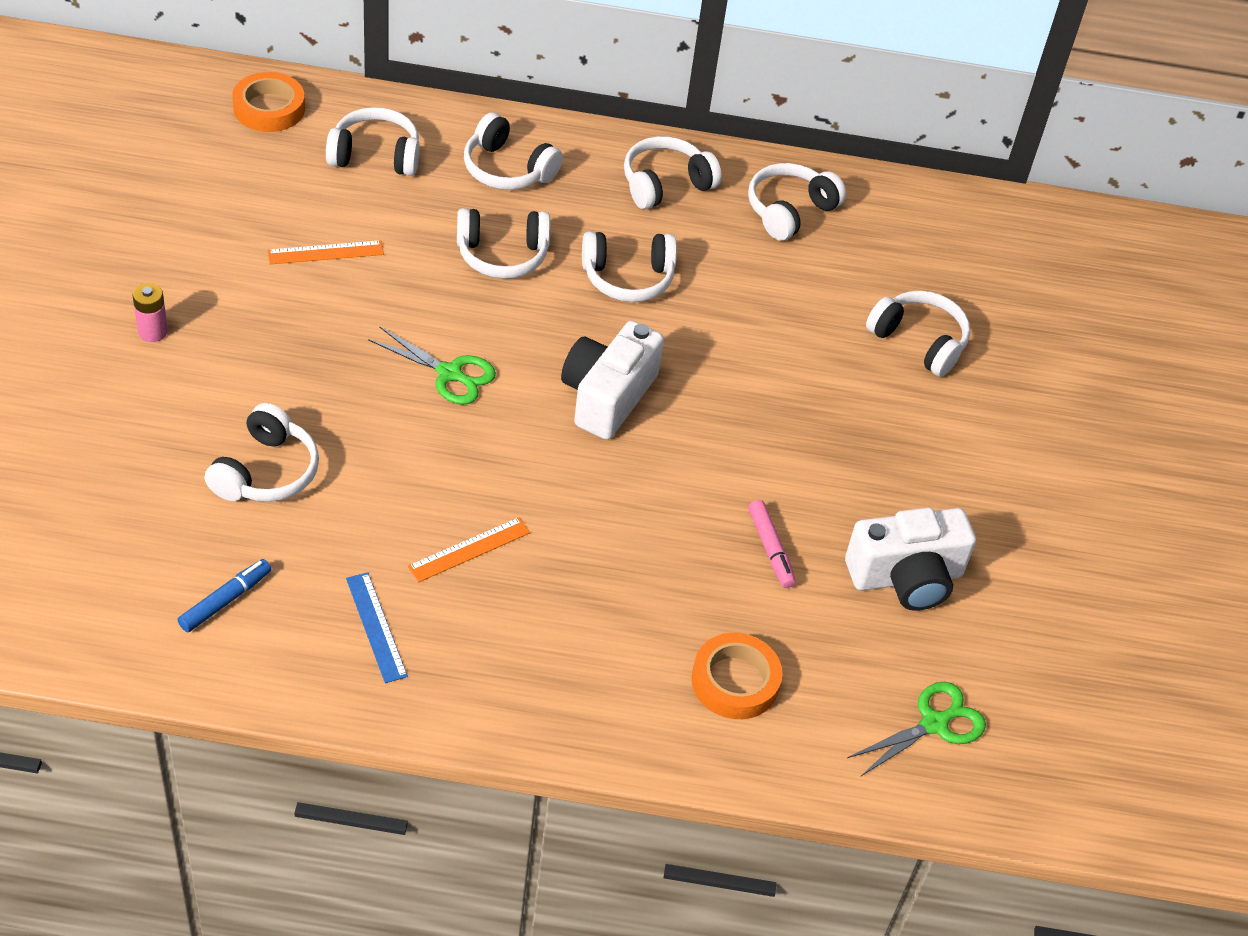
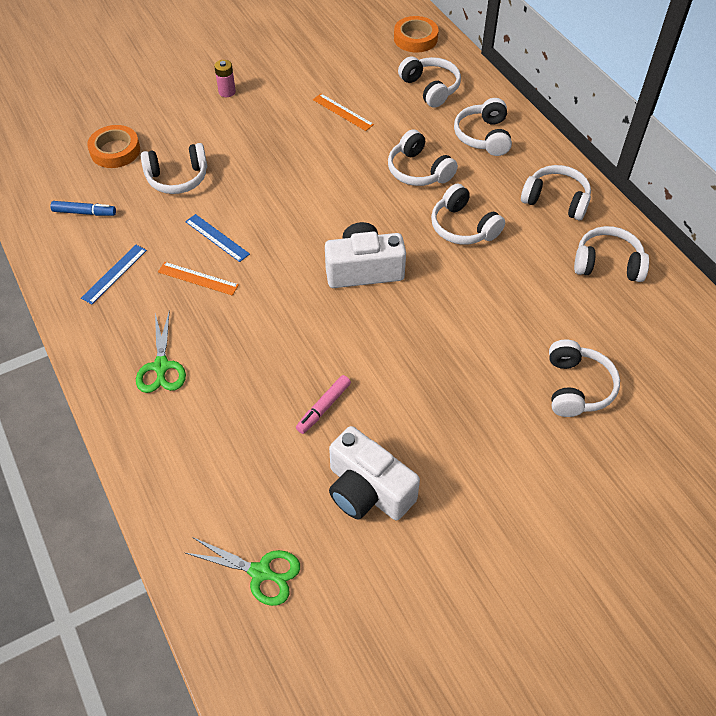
camera: 60 degrees right, 5 degrees up
green scissors [368,326,496,405] -> green scissors moved to [136,310,186,393]
orange tape [692,633,783,719] -> orange tape moved to [87,125,140,168]
none -> blue ruler [185,214,250,262]

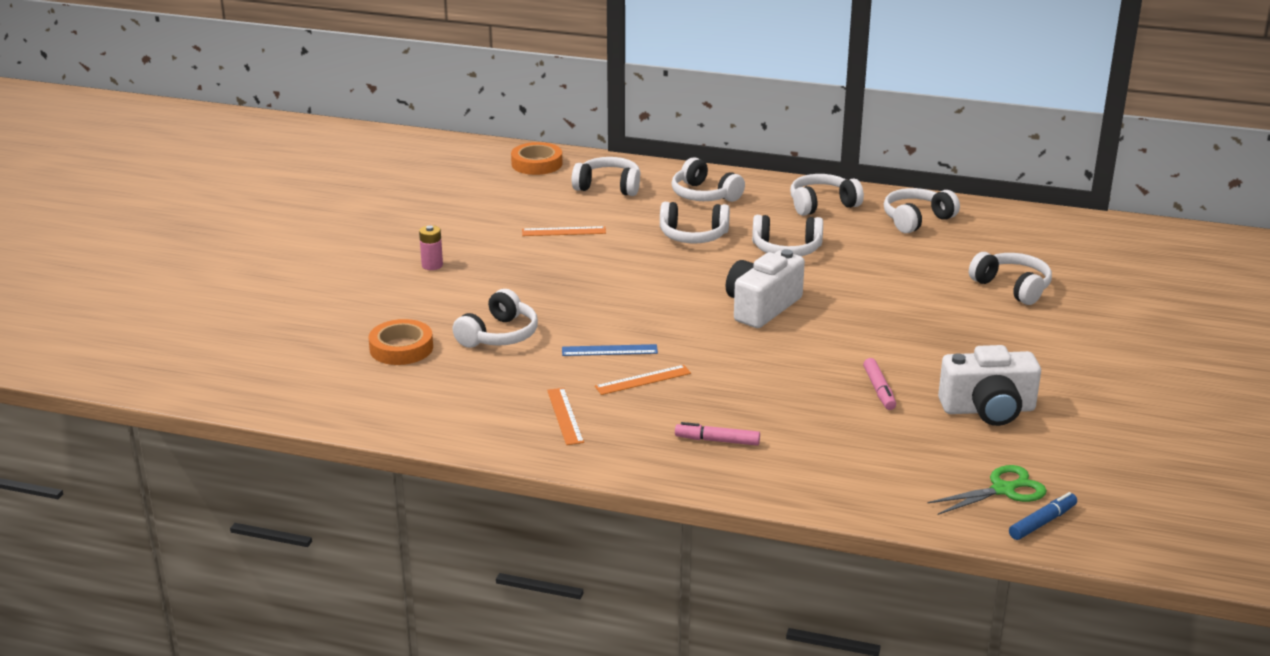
camera: 45 degrees left, 25 degrees down
blue marker [50,201,116,216] -> blue marker moved to [1009,492,1077,540]
blue ruler [81,245,147,304] -> orange ruler [547,388,584,445]
green scissors [136,310,186,393] -> pink marker [675,422,760,446]

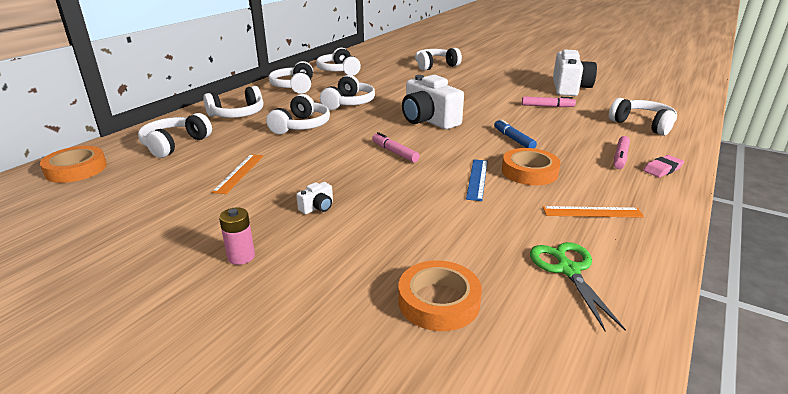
camera: 75 degrees left, 0 degrees up
white headphones [452,289,538,348] -> white headphones moved to [609,98,677,136]
orange ruler [595,365,691,395] -> orange tape [502,148,561,185]
green scissors [927,465,1047,515] -> green scissors moved to [530,242,626,331]
blue marker [1009,492,1077,540] -> blue marker moved to [494,119,537,149]
none -> white camera [296,182,333,214]
none -> pink marker [372,132,420,163]
none -> pink eraser [643,155,684,177]

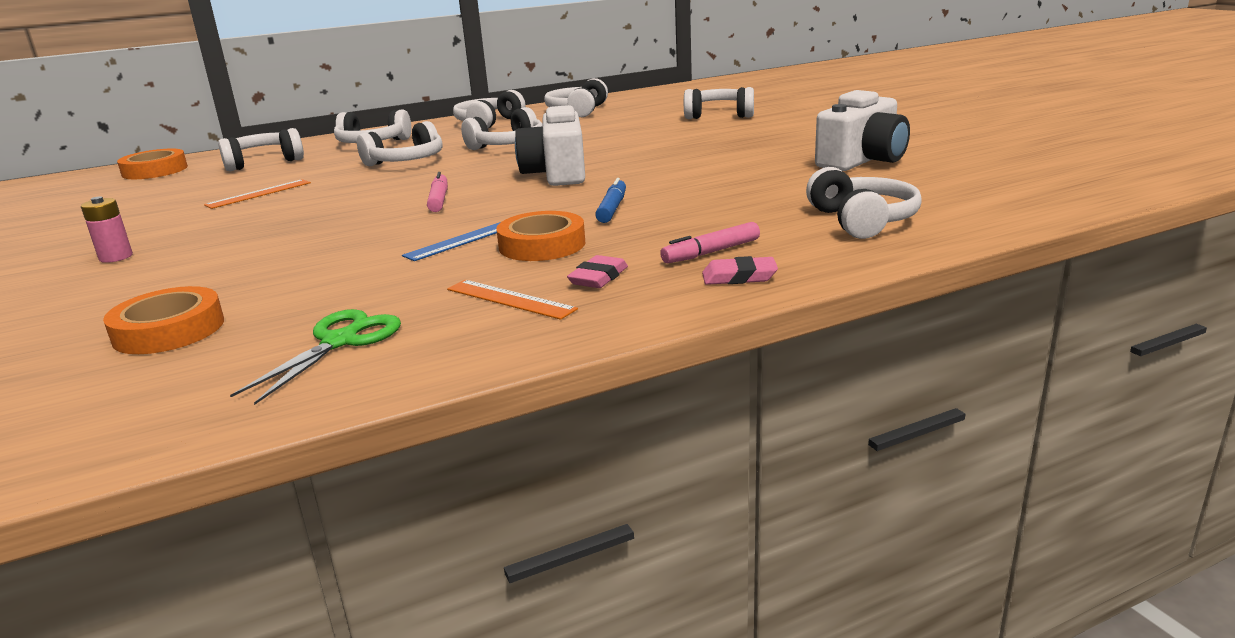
camera: 35 degrees right, 5 degrees down
white camera [296,182,333,214] -> none
pink marker [522,97,576,107] -> none
none -> pink eraser [567,255,628,288]

